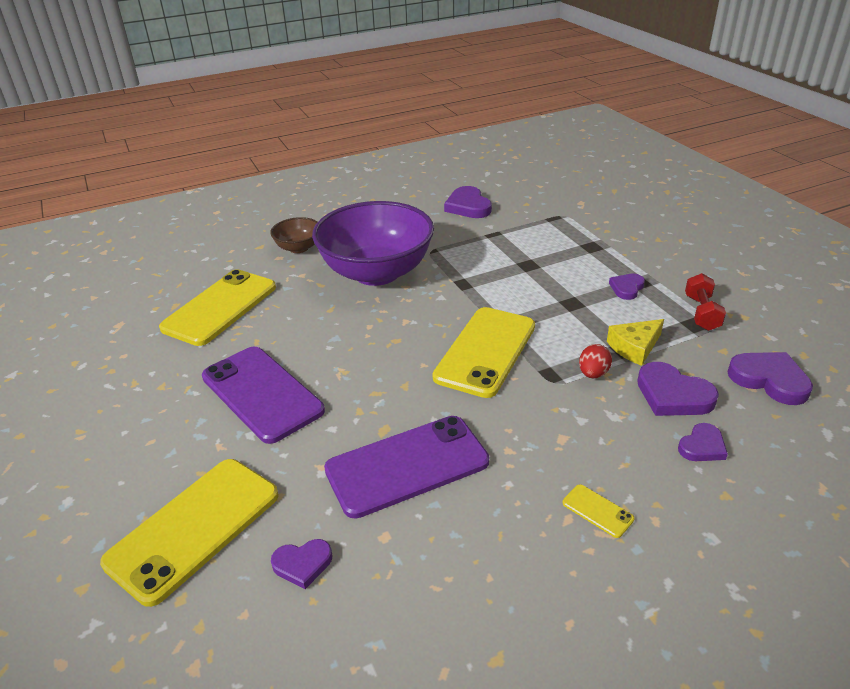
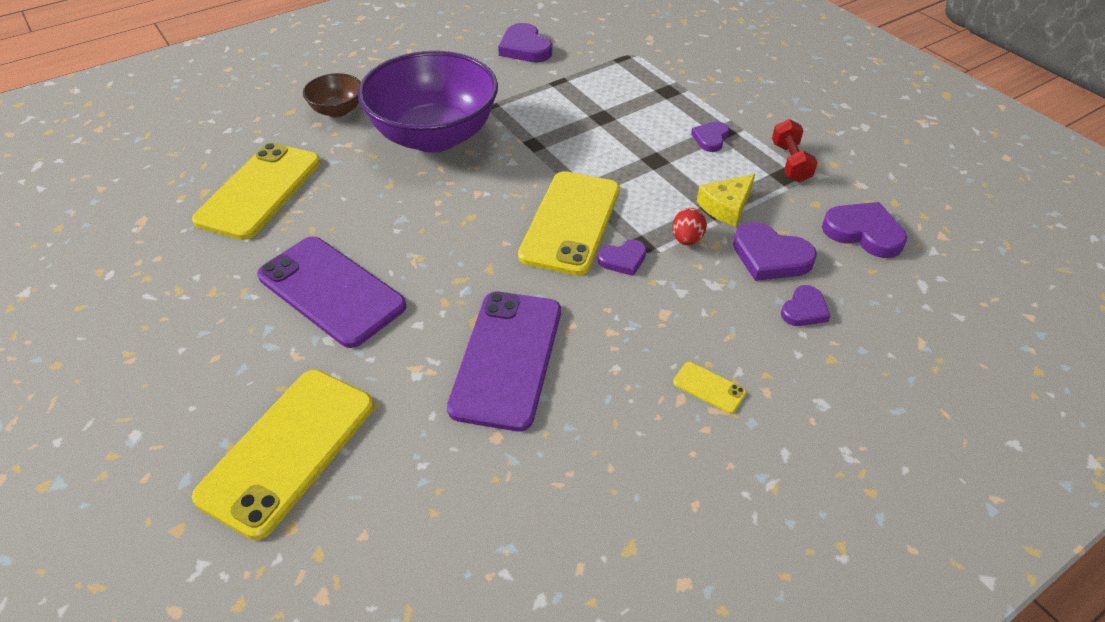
camera: 10 degrees left, 10 degrees up
purple heart [271,539,332,589] -> purple heart moved to [598,240,646,276]
purple phone [324,416,489,519] -> purple phone turned 45 degrees counterclockwise [447,292,561,431]

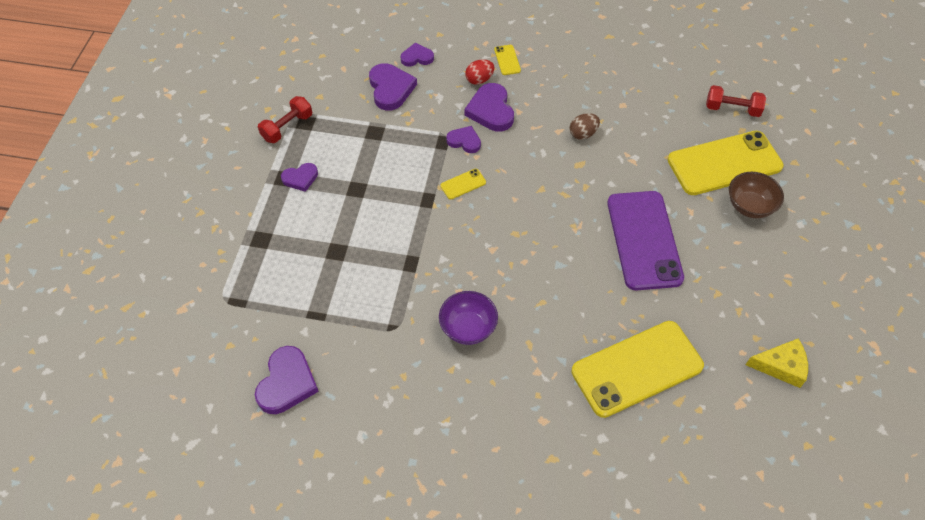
camera: 135 degrees left, 10 degrees up
brown bowl [303,73,361,117] -> brown bowl moved to [729,172,784,218]
purple bowl [358,51,498,153] -> purple bowl [439,291,498,345], size x0.45
purple phone [447,292,561,431] -> brown egg [570,113,600,140]
yellow phone [518,171,620,276] -> yellow phone [440,169,486,199], size x0.40
red egg [673,208,707,245] -> red egg moved to [465,60,494,85]
yellow cheese [697,174,755,227] -> yellow cheese moved to [746,338,808,388]
purple heart [822,202,907,258] -> purple heart moved to [465,83,514,132]
none -> red dumbbell [706,85,766,117]

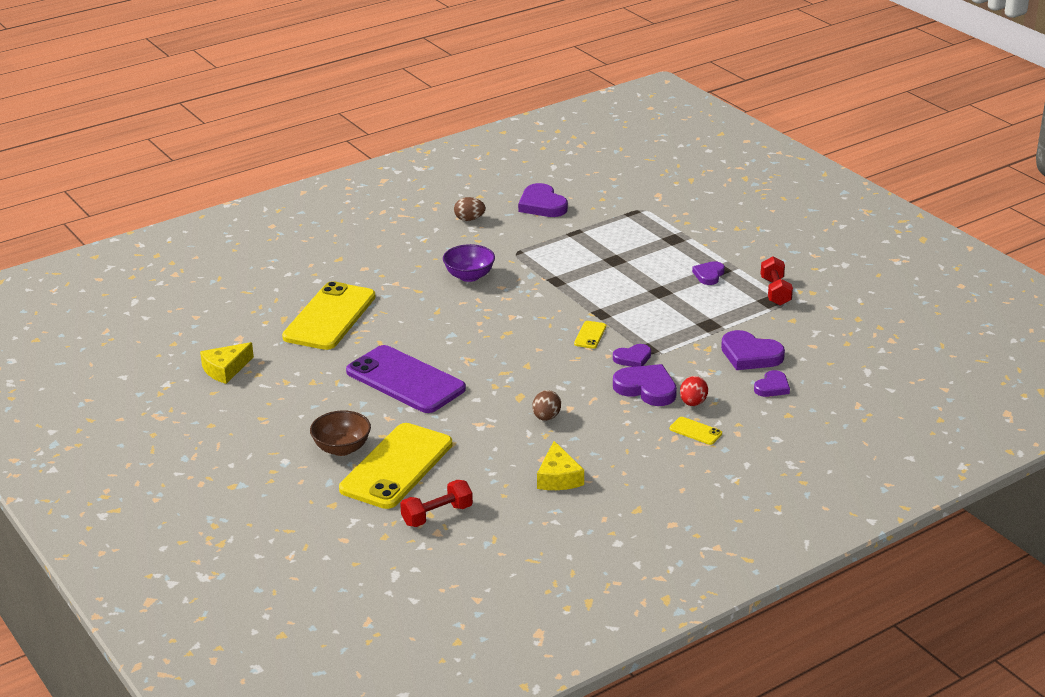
camera: 135 degrees right, 25 degrees down
none -> brown egg [454,197,486,221]
none -> yellow cheese [537,441,584,490]

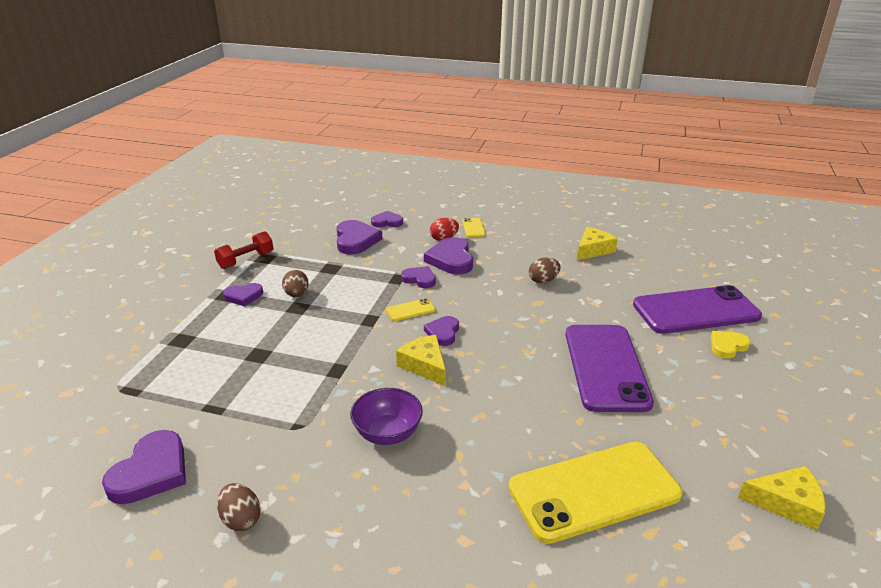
camera: 130 degrees left, 0 degrees up
brown bowl [310,410,371,456] -> yellow heart [711,331,750,359]
yellow phone [339,423,452,509] -> purple phone [633,285,762,334]
red dumbbell [400,480,473,527] -> none
none -> brown egg [282,270,309,297]
none -> yellow cheese [396,335,446,386]
none -> purple heart [424,316,459,346]

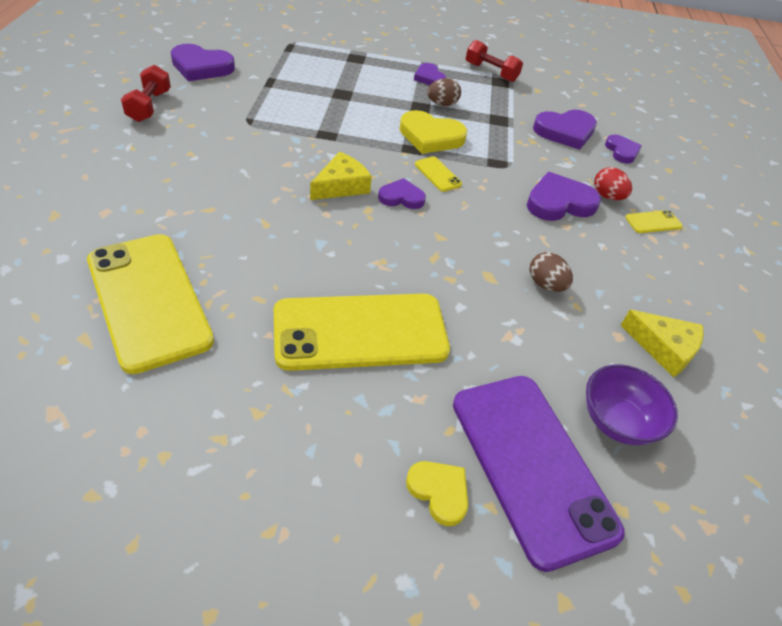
camera: 75 degrees right, 15 degrees up
brown egg [217,483,261,531] -> red dumbbell [121,65,171,122]
purple bowl [350,388,423,445] -> purple bowl moved to [586,364,678,445]
purple heart [401,266,436,288] -> none
purple phone [565,325,654,412] -> yellow phone [274,294,450,371]
yellow cheese [738,466,826,530] -> none
none -> yellow heart [399,110,467,154]

